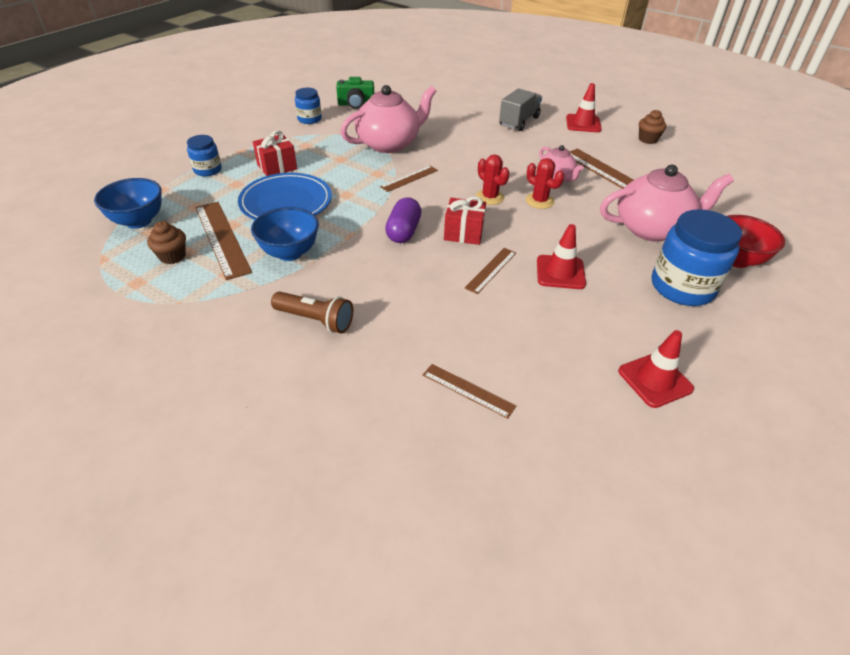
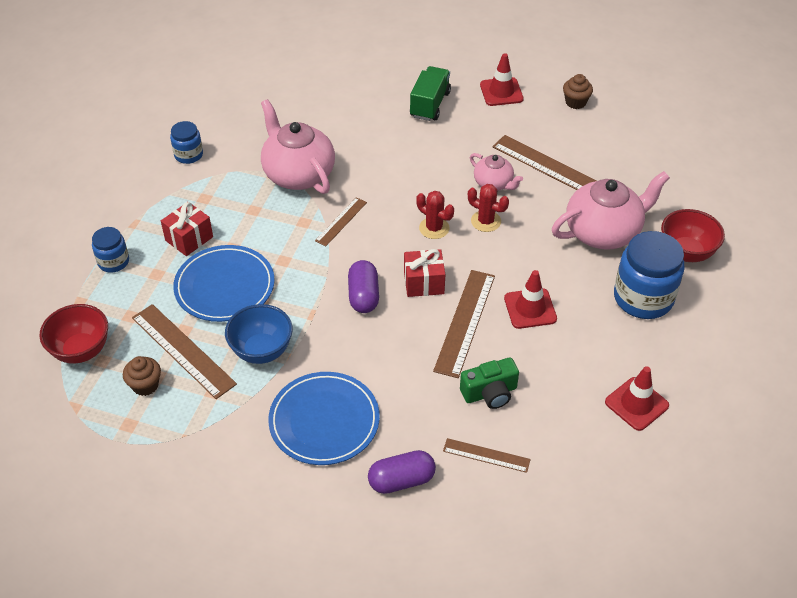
camera: 15 degrees left, 5 degrees up
blue bowl [94,178,162,229] -> red bowl [39,304,108,364]
brown flashlight [271,291,353,333] -> blue plate [268,372,380,465]
green camera [336,77,374,109] -> green camera moved to [460,357,519,409]
pink teapot [340,85,436,153] -> pink teapot turned 75 degrees counterclockwise [261,99,335,194]
brown ruler [465,248,516,294] -> brown ruler [433,270,495,378], size x1.75
grey truck [499,88,542,131] -> green truck [410,66,451,121]
none -> purple capsule [368,450,436,494]

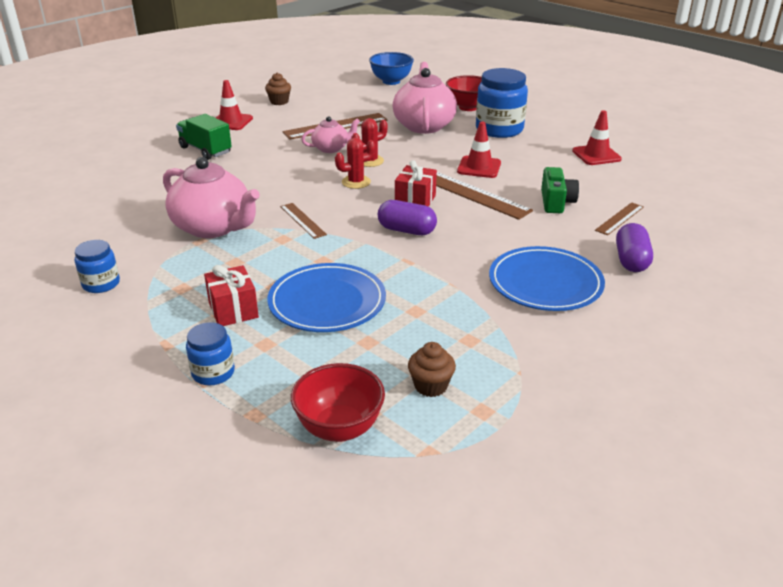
camera: 65 degrees left, 15 degrees down
brown ruler [132,304,237,399] -> none
blue bowl [225,304,293,364] -> blue bowl moved to [369,52,414,85]
pink teapot [261,99,335,194] -> pink teapot turned 135 degrees counterclockwise [163,157,260,238]

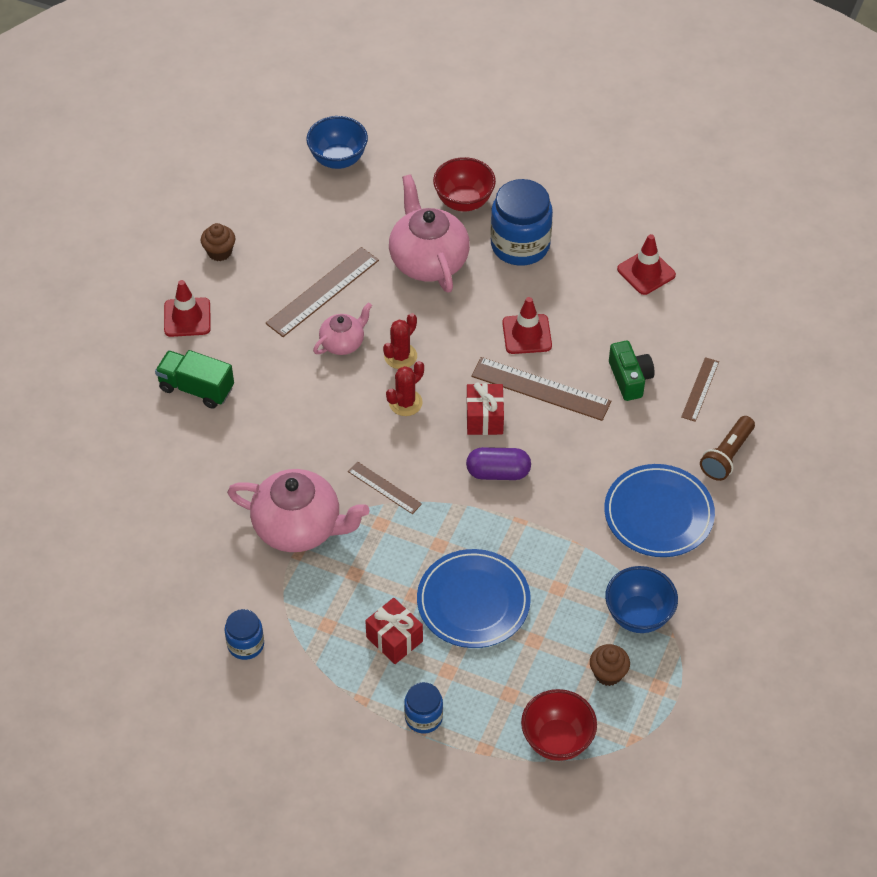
camera: 20 degrees left, 20 degrees up
purple capsule [616,223,653,272] -> brown flashlight [700,416,755,481]
none -> blue bowl [605,566,678,633]

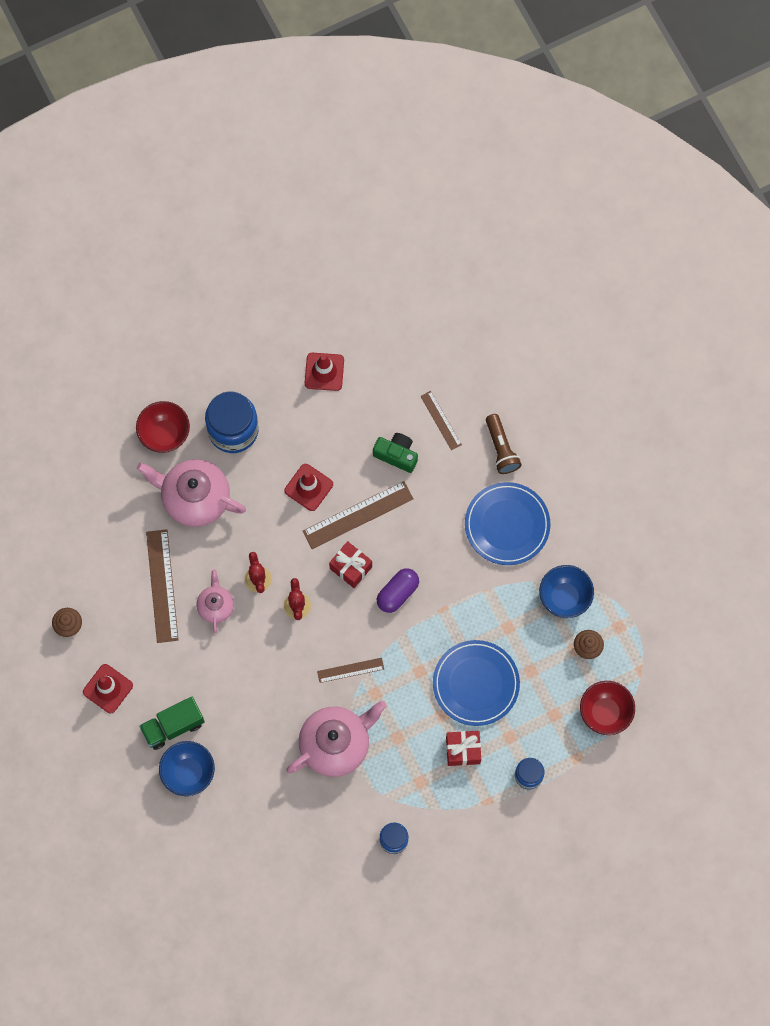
camera: 50 degrees left, 20 degrees up
blue bowl [306,116,368,169] -> blue bowl moved to [159,741,215,796]

